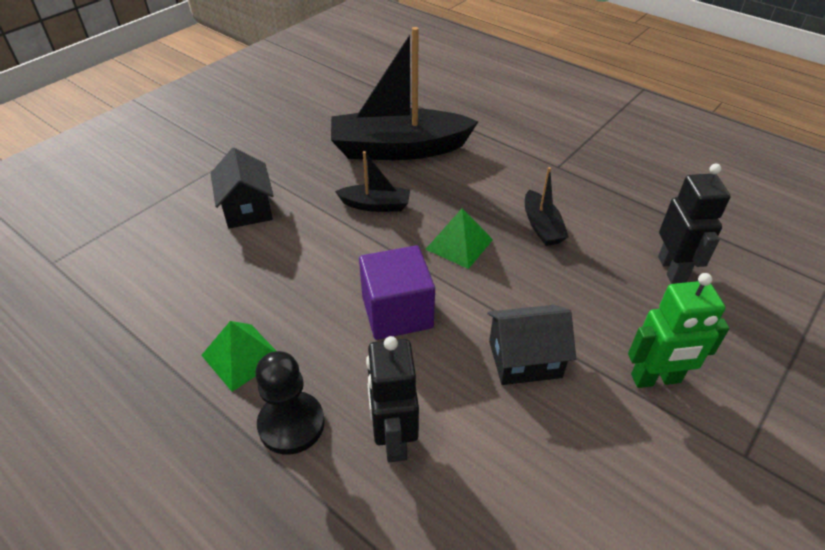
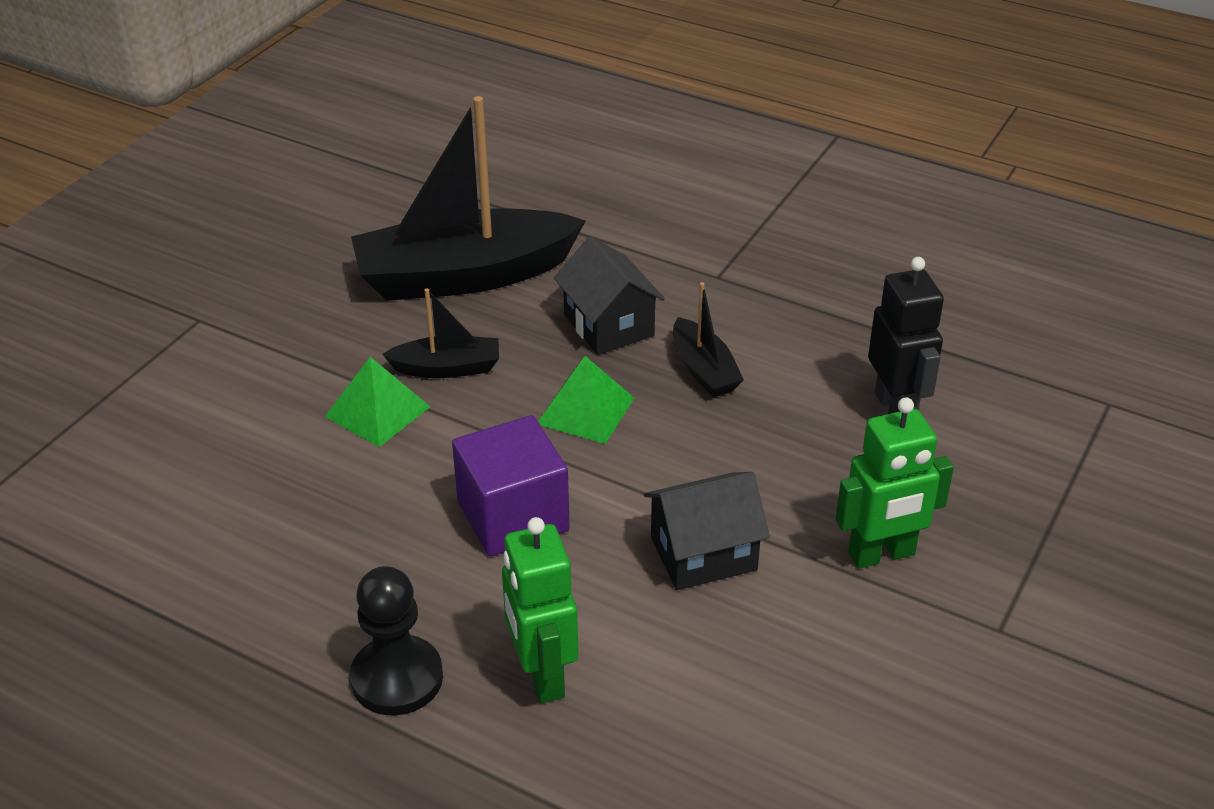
camera: 10 degrees left, 5 degrees down
green pyramid [201,321,276,392] -> green pyramid moved to [325,357,430,447]
black house [210,148,274,229] -> black house moved to [554,236,665,355]
black robot [366,336,419,462] -> green robot [502,517,578,703]

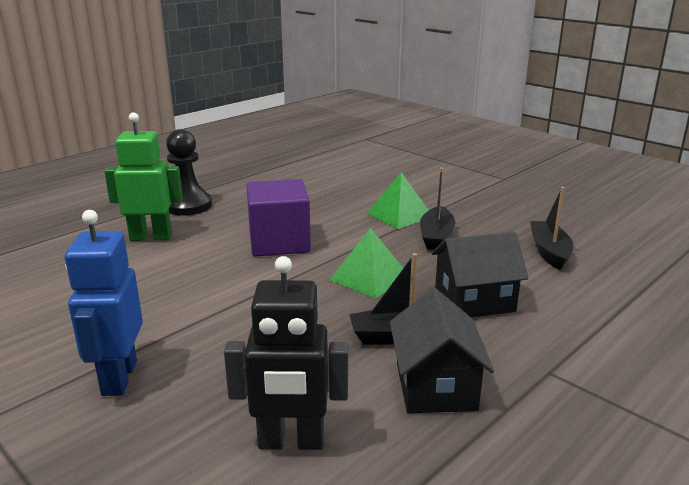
camera: 105 degrees right, 15 degrees down
black boat [351,96,586,301] -> black boat [530,187,573,270], size x0.47
black house [644,472,770,590] -> black house moved to [390,288,494,413]
green robot [836,397,954,569] -> blue robot [65,210,143,396]

